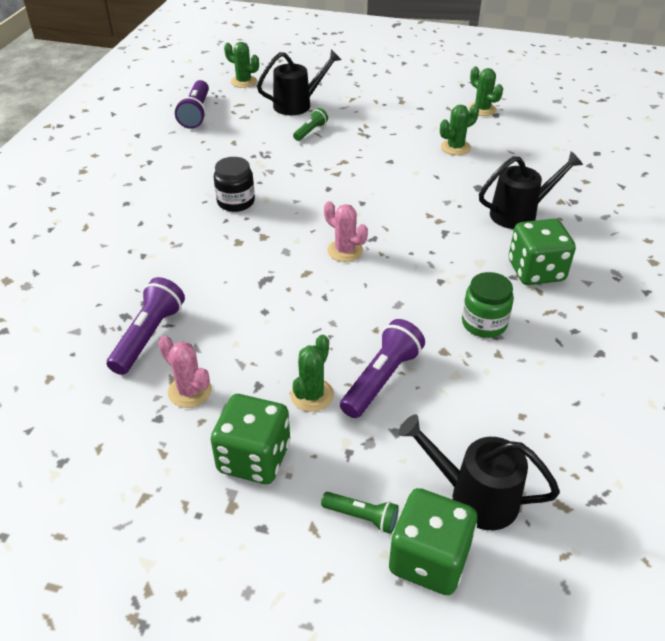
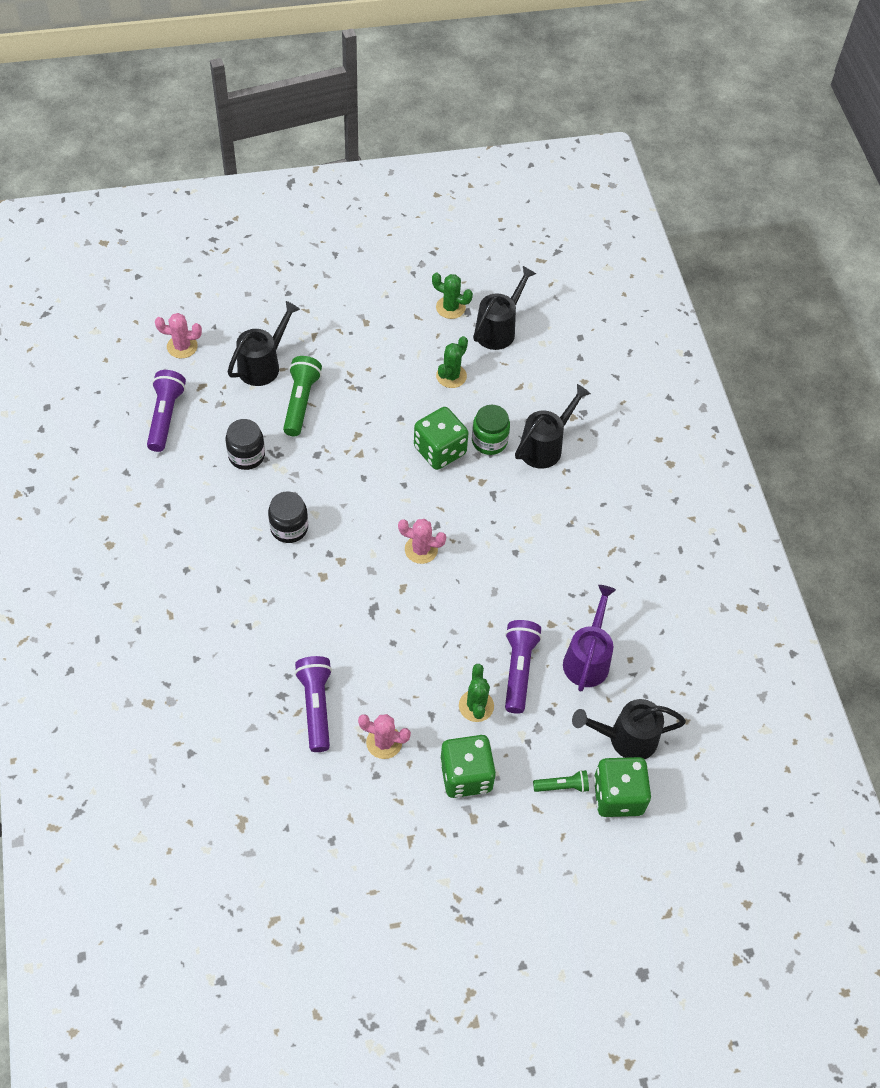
camera: 30 degrees left, 15 degrees up
purple flashlight [175,80,209,129] -> purple flashlight turned 150 degrees counterclockwise [147,370,186,452]
green cactus [224,42,259,88] -> pink cactus [155,313,202,358]
green flashlight [293,108,328,141] -> green flashlight [283,356,322,436], size x1.73
green jar [462,272,514,338] -> green jar moved to [472,405,510,455]
green dice [509,219,576,285] -> green dice moved to [414,407,469,470]
none -> black jar [225,419,265,470]
none -> black watering can [473,266,536,350]
none -> purple watering can [563,585,616,692]

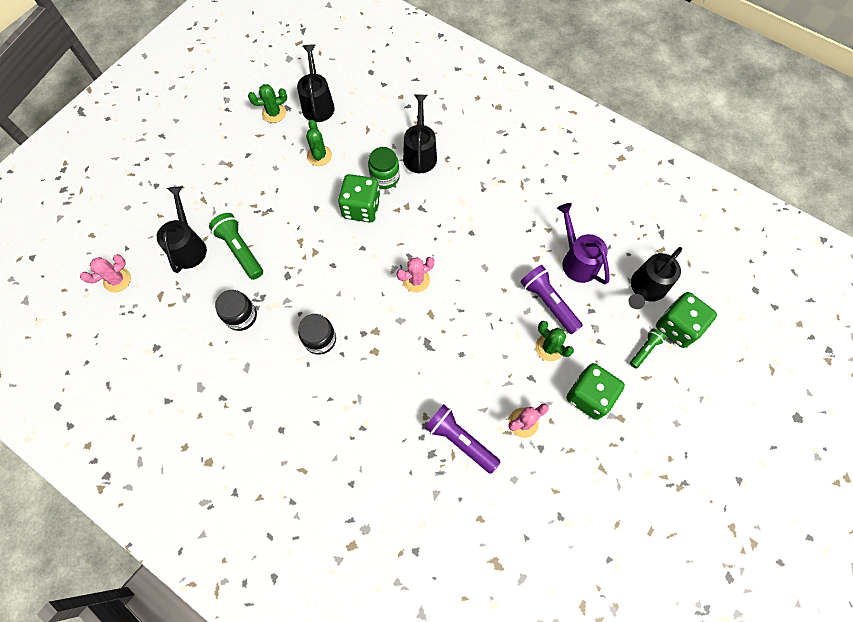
camera: 40 degrees left, 10 degrees up
purple flashlight [147,370,186,452] -> none

